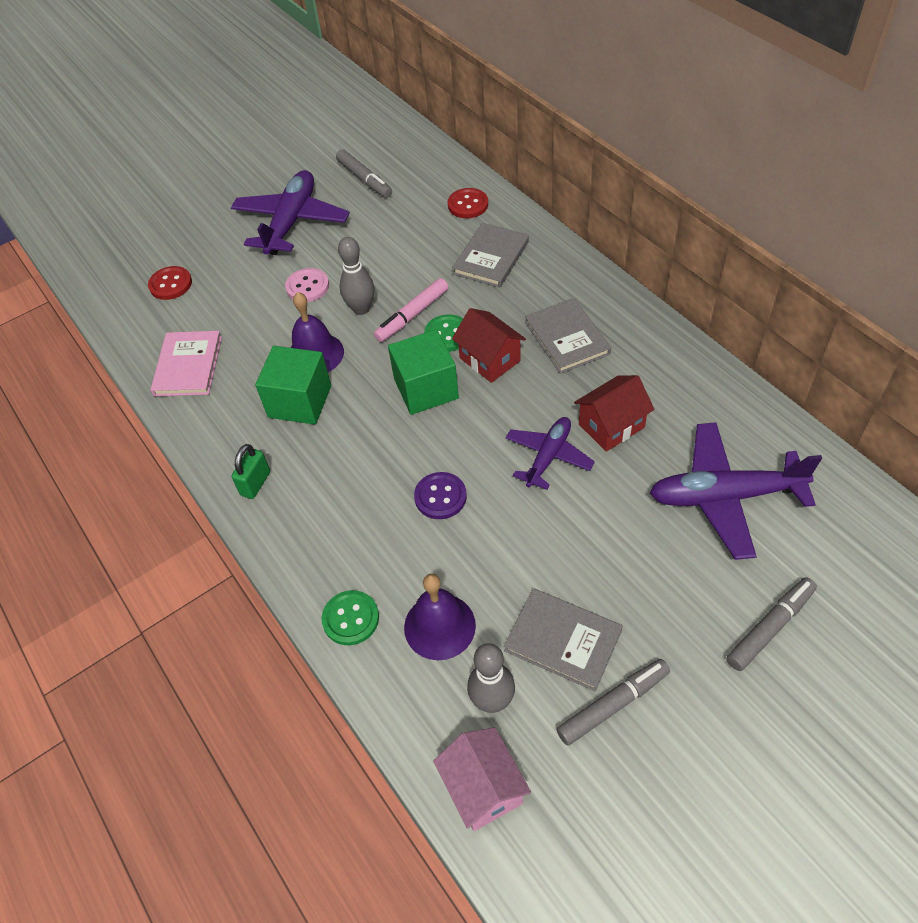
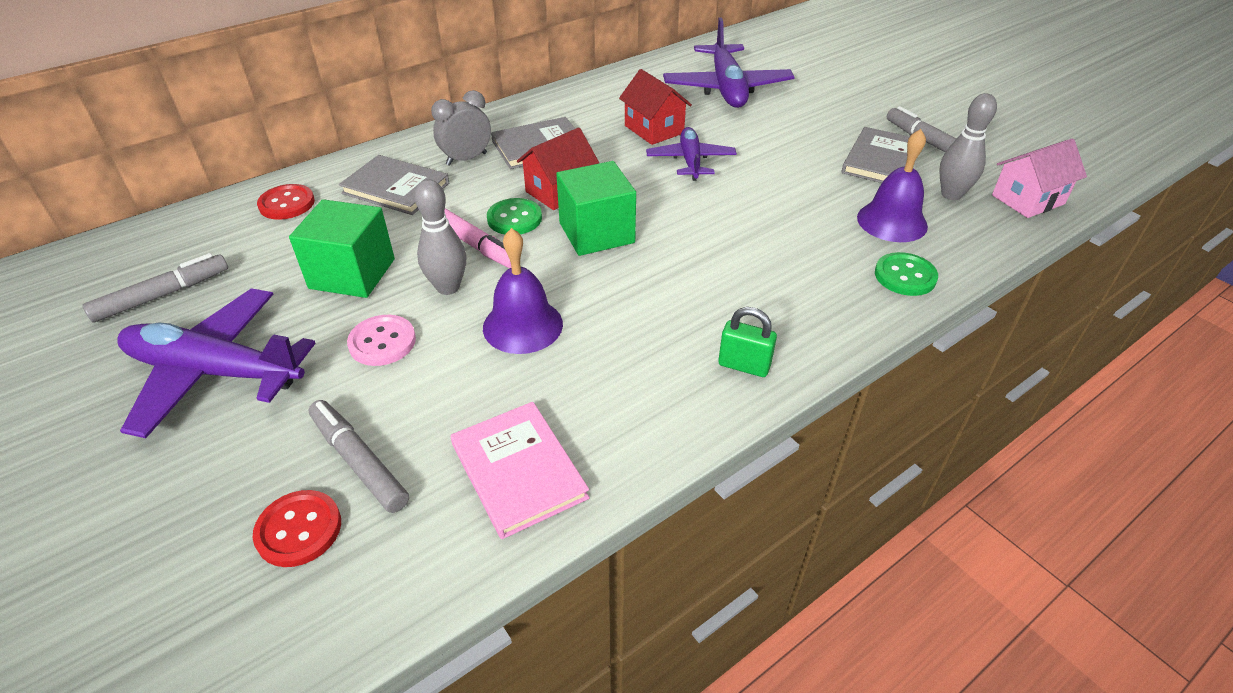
camera: 95 degrees left, 10 degrees down
pink book [150,331,222,396] -> pink book turned 60 degrees clockwise [451,402,589,539]
green cube [255,346,331,424] -> green cube moved to [289,199,395,298]
purple button [414,472,467,519] -> none
purple plane [506,417,595,490] -> purple plane turned 60 degrees clockwise [646,127,737,181]
grey marker [726,577,817,671] -> grey marker moved to [309,400,409,513]
none -> grey clock [431,90,491,166]

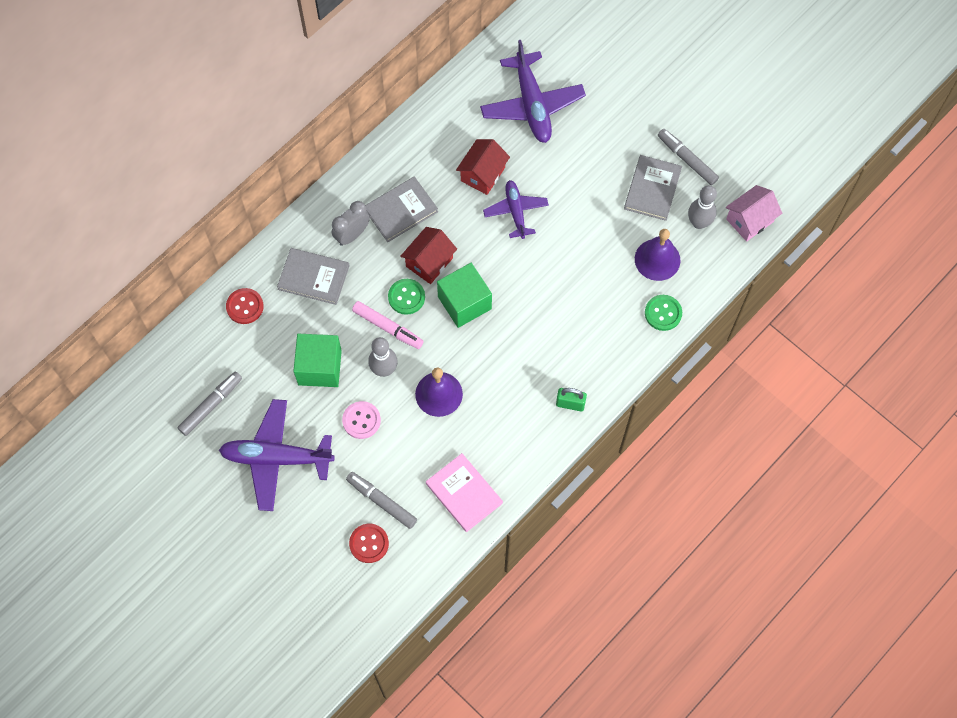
camera: 10 degrees left, 25 degrees up
red house [619,69,692,145] -> red house turned 75 degrees clockwise [456,139,510,195]

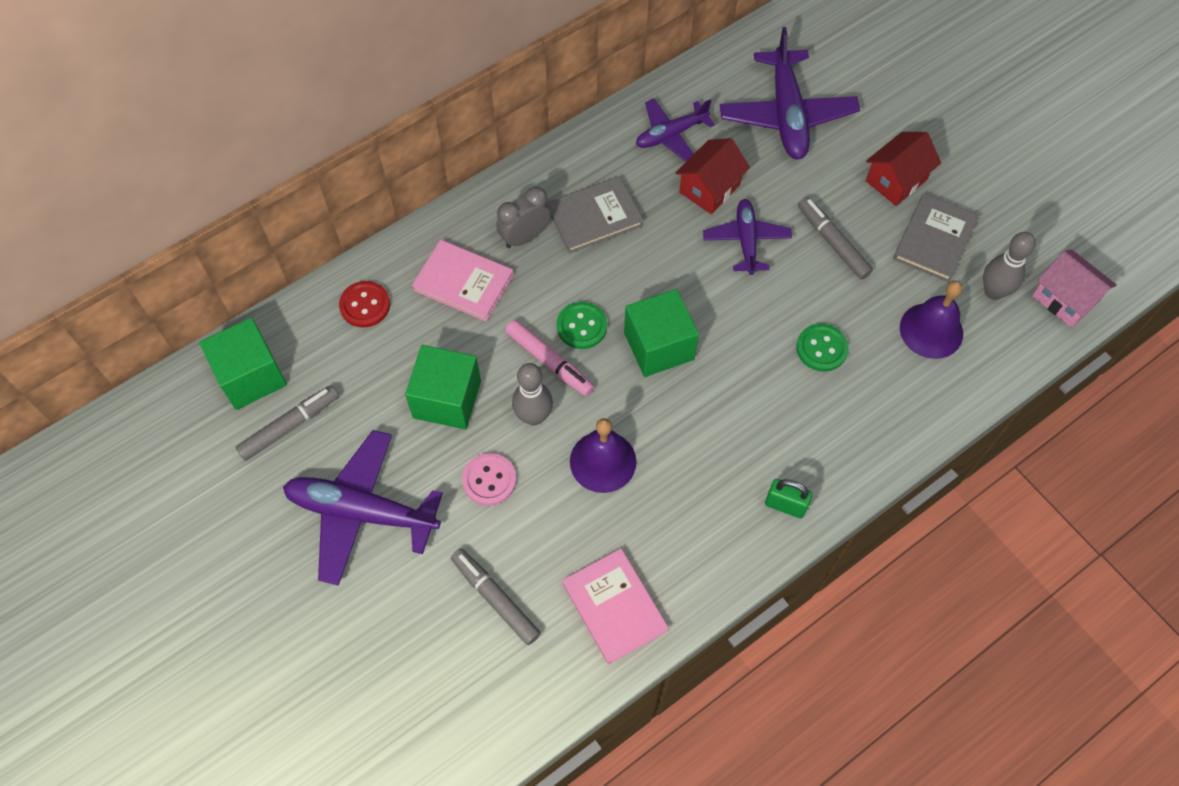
camera: 10 degrees right, 5 degrees down
grey book [277,248,350,305] -> pink book [412,240,514,322]
red button [349,524,389,563] -> none
red house [400,227,457,284] -> red house moved to [866,132,941,206]
green button [645,295,682,331] -> green button moved to [797,323,849,372]
grey marker [658,129,719,185] -> grey marker moved to [798,197,873,280]
pink house [726,185,782,242] -> pink house turned 75 degrees clockwise [1032,249,1117,328]
none -> green cube [199,318,287,410]
none -> purple plane [636,99,715,162]

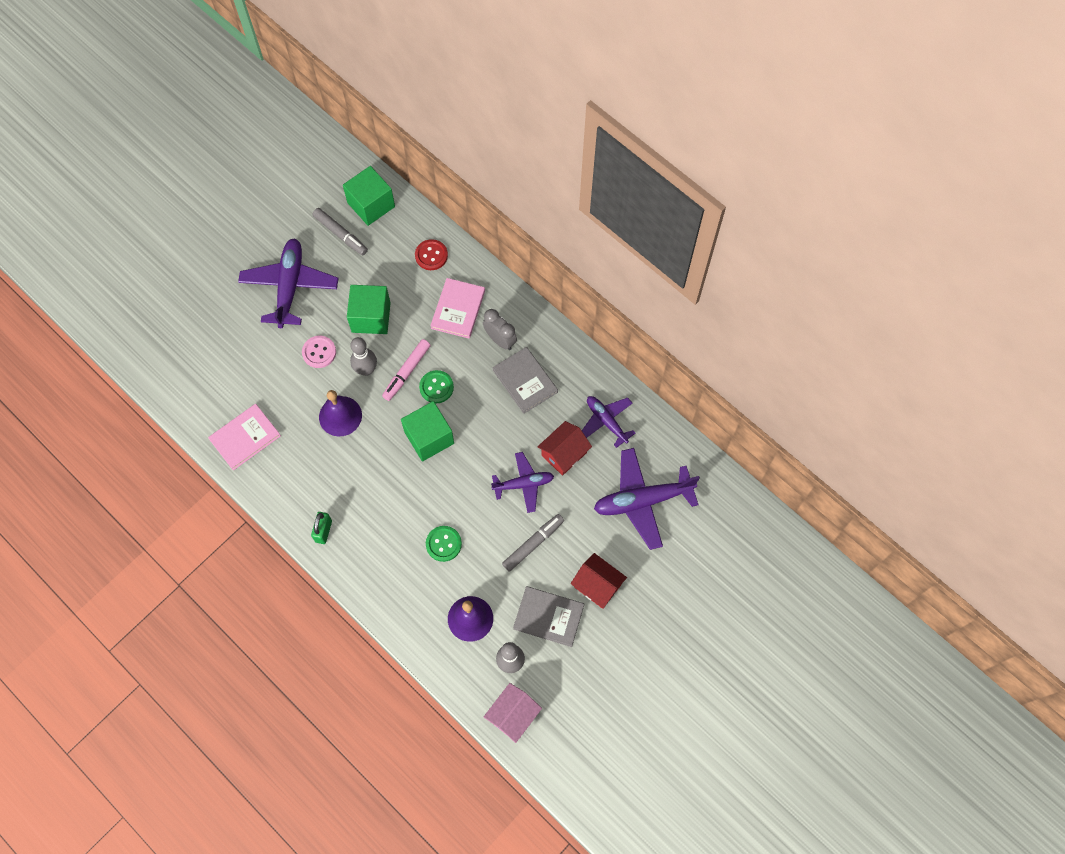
camera: 80 degrees right, 5 degrees up
grey marker [451,549,541,645] -> none
red house [675,138,750,214] -> red house turned 75 degrees counterclockwise [538,421,592,476]

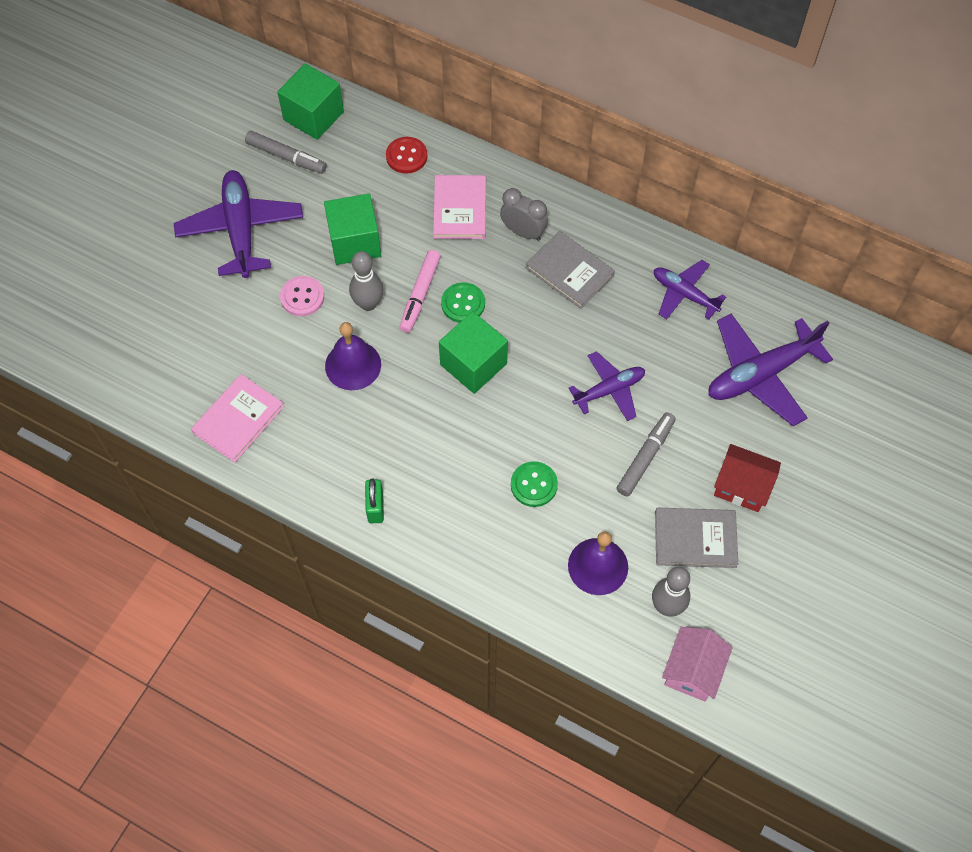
camera: 15 degrees left, 5 degrees down
red house [538,421,592,476] -> none

